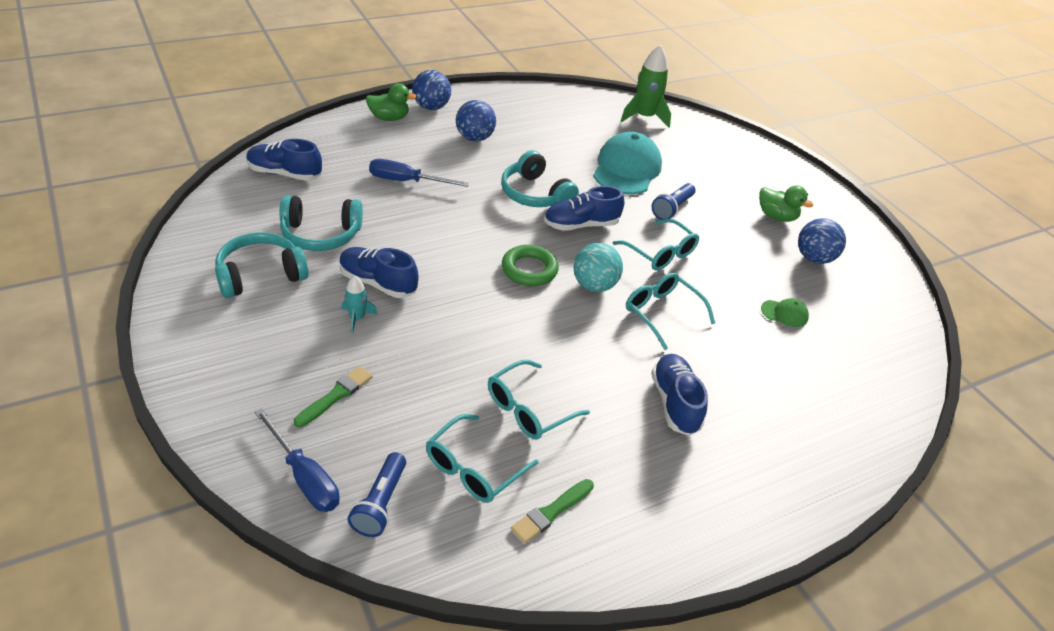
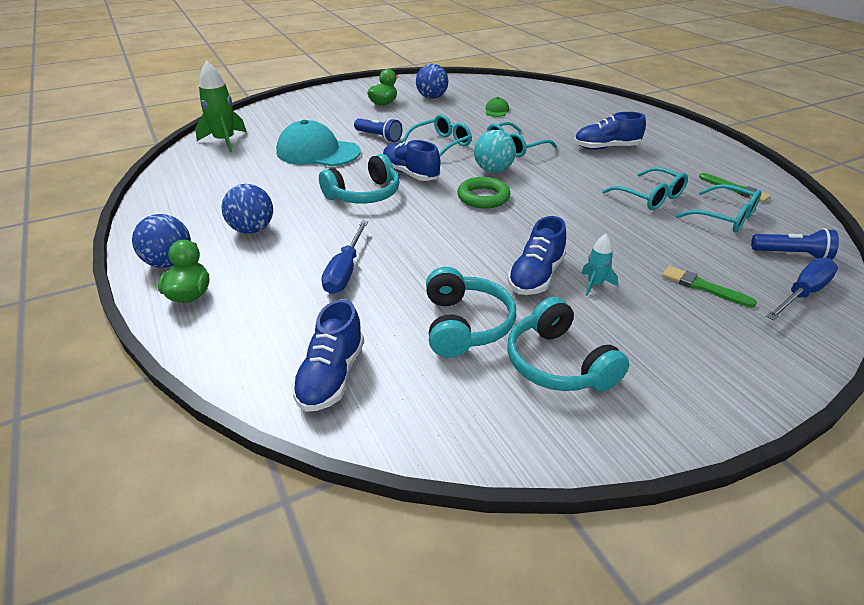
camera: 85 degrees left, 5 degrees down
blue shoe [544,186,624,231] -> blue shoe turned 150 degrees clockwise [383,140,440,181]

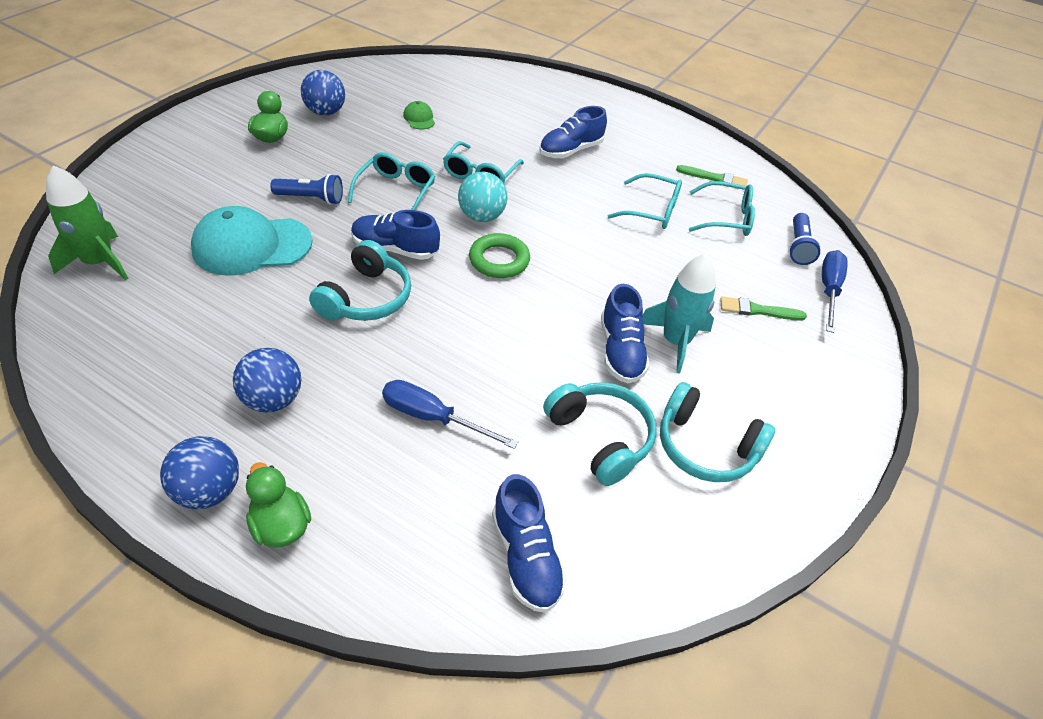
camera: 35 degrees left, 10 degrees up
blue screwdriver [321,220,368,294] -> blue screwdriver turned 135 degrees clockwise [382,380,518,449]
turquoise rocket [581,234,618,296] -> turquoise rocket [642,253,716,373], size x1.89
blue flashlight [751,228,839,259] -> blue flashlight turned 120 degrees clockwise [788,213,821,265]

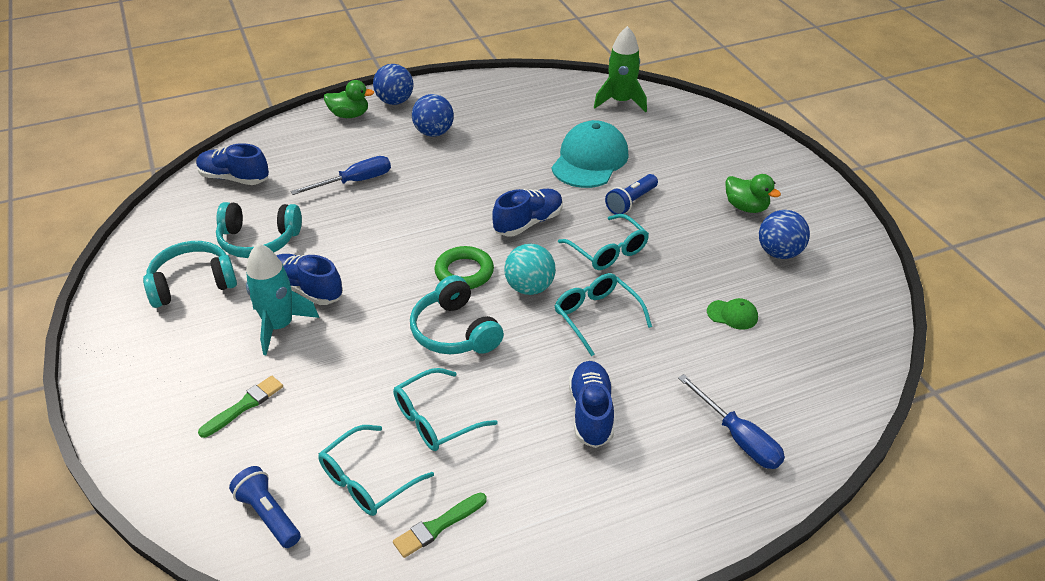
camera: 130 degrees right, 5 degrees down
turquoise headphones [309,240,411,321] -> turquoise headphones moved to [410,275,504,354]
blue screwdriver [822,250,848,333] -> blue screwdriver moved to [678,374,785,469]

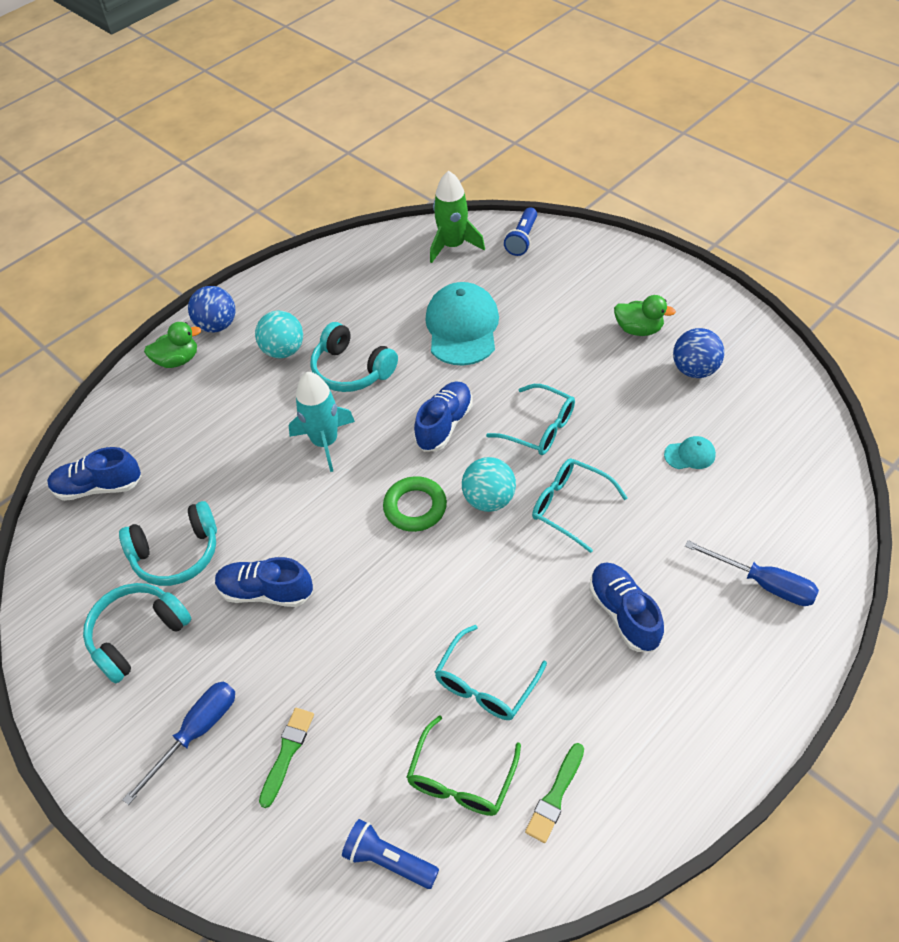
camera: 20 degrees left, 10 degrees up
turquoise rocket [246,243,319,355] -> turquoise rocket moved to [288,372,355,472]
blue screwdriver [291,156,391,195] -> blue screwdriver moved to [122,681,235,805]
turquoise glasses [318,425,434,516] -> green glasses [406,715,521,816]
turquoise headphones [410,275,504,354] -> turquoise headphones moved to [310,322,398,392]
blue ball [412,94,454,137] -> turquoise ball [255,310,303,358]
blue flashlight [605,174,658,215] -> blue flashlight moved to [504,207,537,256]
green cap [707,298,758,330] -> turquoise cap [664,436,716,469]

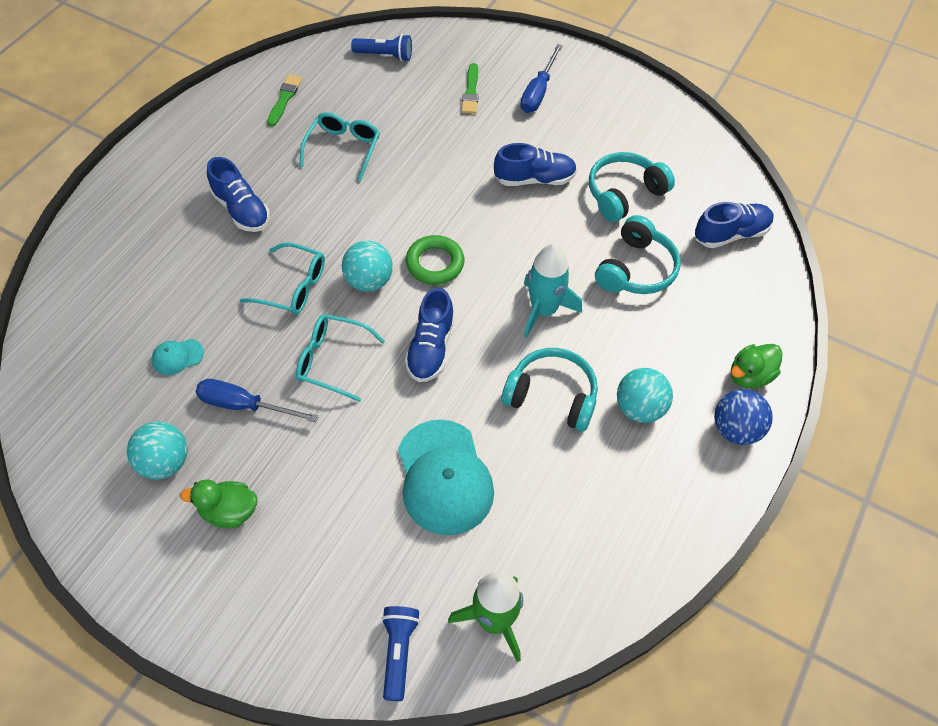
camera: 160 degrees right, 5 degrees up
turquoise headphones [83,583,191,683] -> turquoise headphones moved to [595,215,681,294]
green glasses [406,715,521,816] -> none
blue ball [673,328,724,378] -> turquoise ball [127,421,188,479]
blue screwdriver [685,540,819,606] -> blue screwdriver moved to [196,379,319,422]

